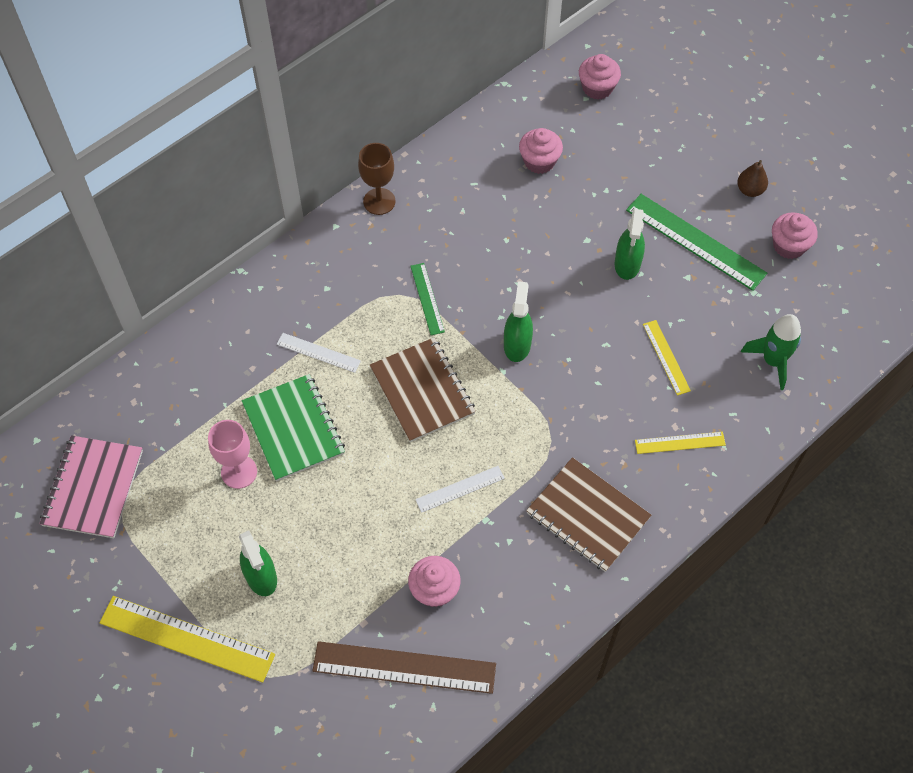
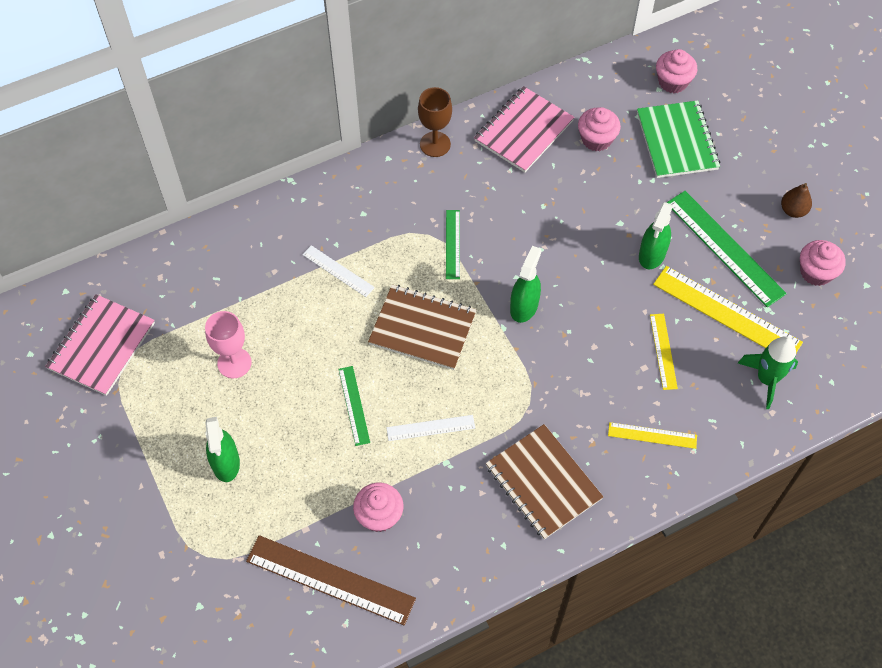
camera: 15 degrees right, 0 degrees up
yellow ruler [99,596,275,683] -> yellow ruler moved to [653,266,803,353]
green notebook [242,374,345,481] -> green notebook moved to [637,100,720,178]
brown notebook [370,337,476,442] -> brown notebook turned 60 degrees counterclockwise [368,285,477,370]
none -> green ruler [338,366,370,446]
none -> pink notebook [474,86,574,172]

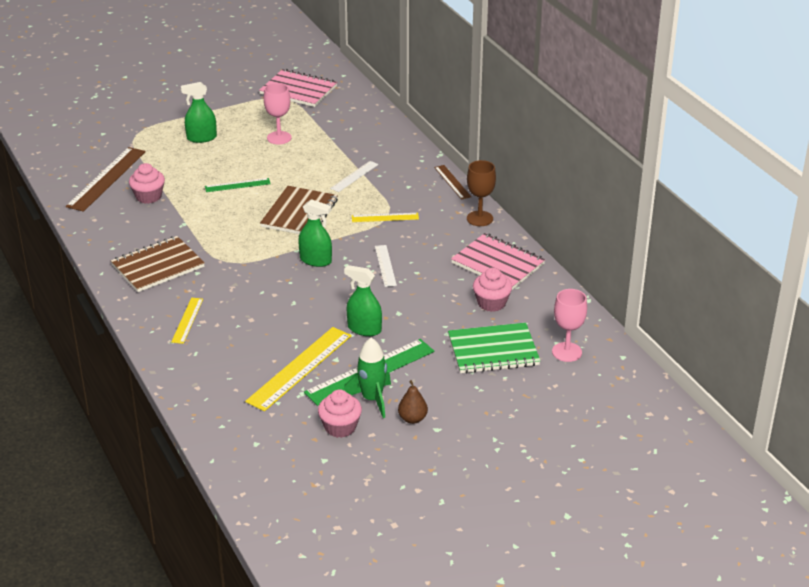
camera: 90 degrees right, 25 degrees down
white ruler [386,415,475,441] -> white ruler moved to [375,245,397,287]
green ruler [446,210,460,279] -> none
yellow ruler [650,314,678,390] -> yellow ruler moved to [352,213,419,222]
pink cupcake [656,49,697,93] -> pink goblet [552,289,587,362]
green rocket [738,336,798,409] -> green rocket moved to [344,338,391,418]
none -> brown ruler [434,165,471,200]

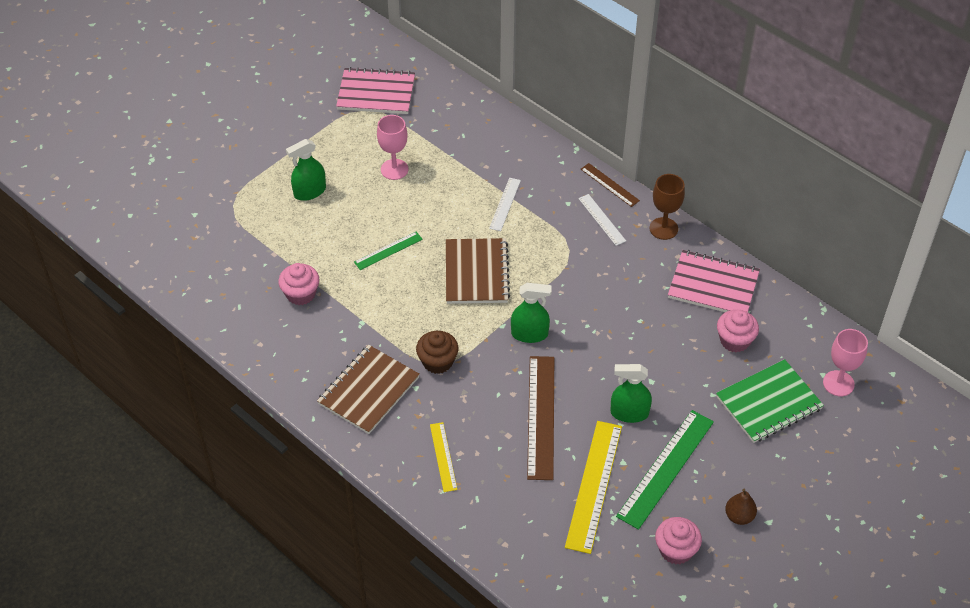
camera: 20 degrees left, 15 degrees up
brown ruler [66,147,146,212] -> brown ruler moved to [527,356,554,480]
green rocket [344,338,391,418] -> none
yellow ruler [352,213,419,222] -> none
white ruler [375,245,397,287] -> white ruler moved to [578,194,626,246]
none -> brown cupcake [416,331,458,374]

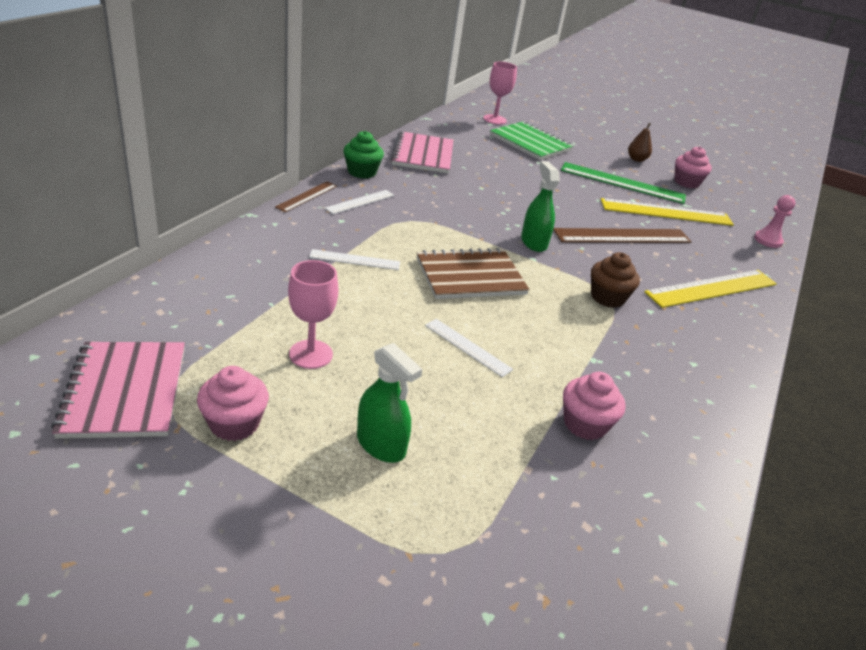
camera: 110 degrees left, 15 degrees down
brown notebook [317,345,420,434] -> none
green ruler [354,232,423,270] -> white ruler [425,319,513,377]
yellow ruler [430,422,458,492] -> yellow ruler [644,270,777,308], size x1.86
green spray bottle [610,364,652,423] -> none
brown goblet [649,174,685,240] -> green cupcake [343,131,384,179]
pink cupcake [717,310,759,352] -> pink cupcake moved to [197,366,269,441]
none -> pink pawn [754,195,796,248]

